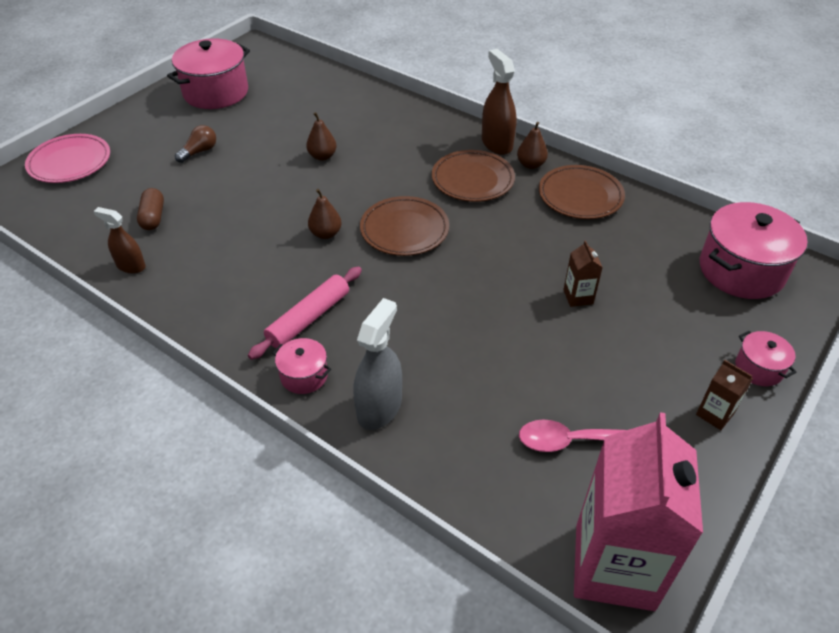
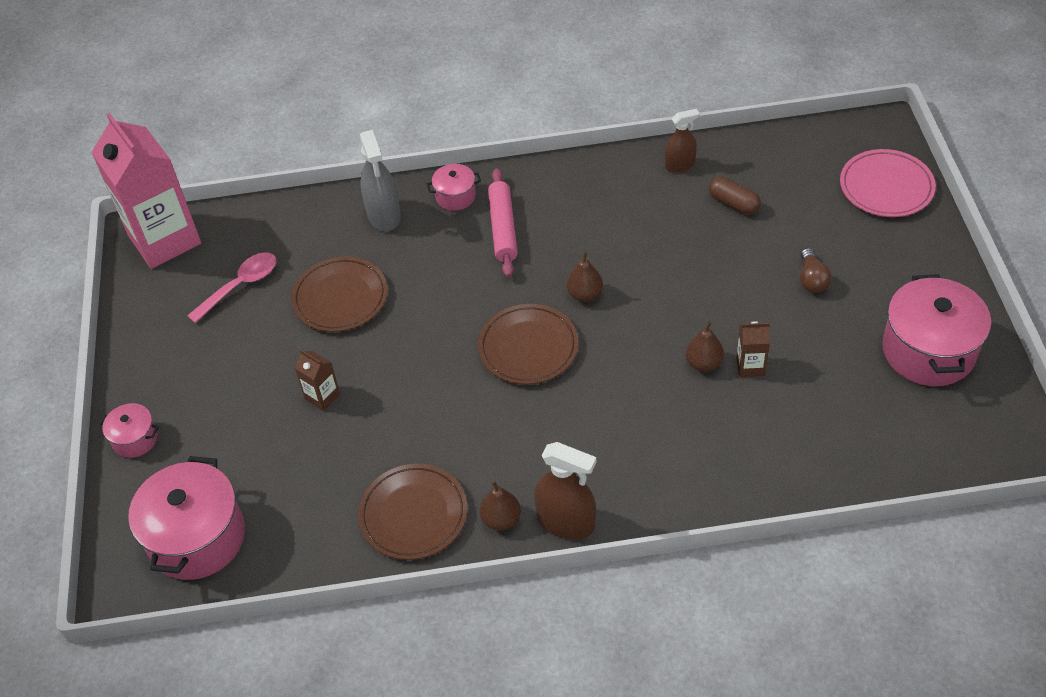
camera: 140 degrees right, 5 degrees up
brown plate [432,150,515,202] -> brown plate moved to [291,257,388,332]
brown carton [696,360,753,430] -> brown carton moved to [736,321,770,377]

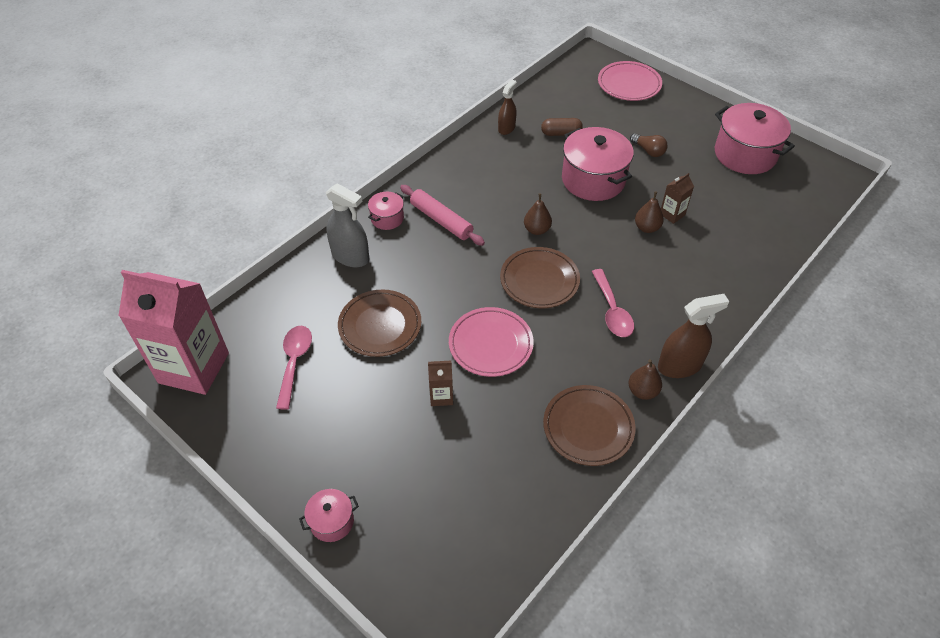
camera: 45 degrees left, 0 degrees up
pink pot [128,456,245,580] -> pink pot moved to [562,127,634,201]
none -> pink plate [449,307,534,377]
none -> pink spoon [592,269,634,337]

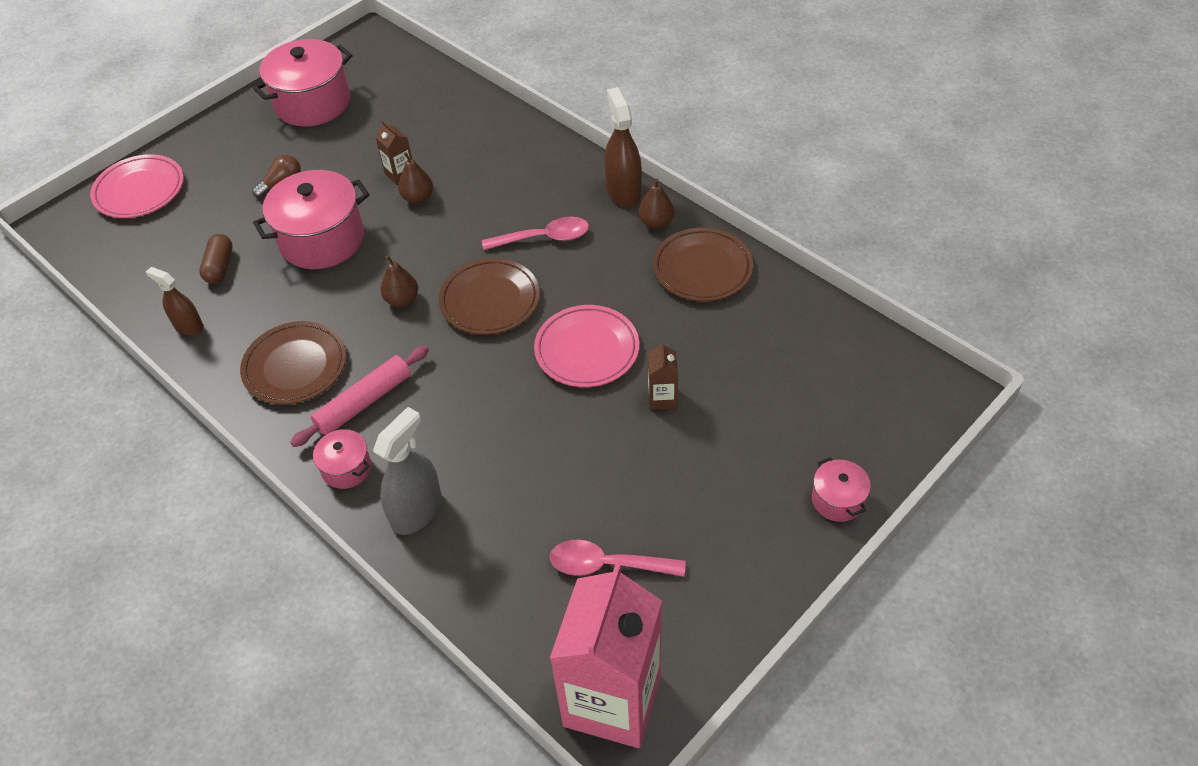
camera: 85 degrees left, 0 degrees up
brown plate [338,290,421,357] -> brown plate moved to [240,321,346,404]

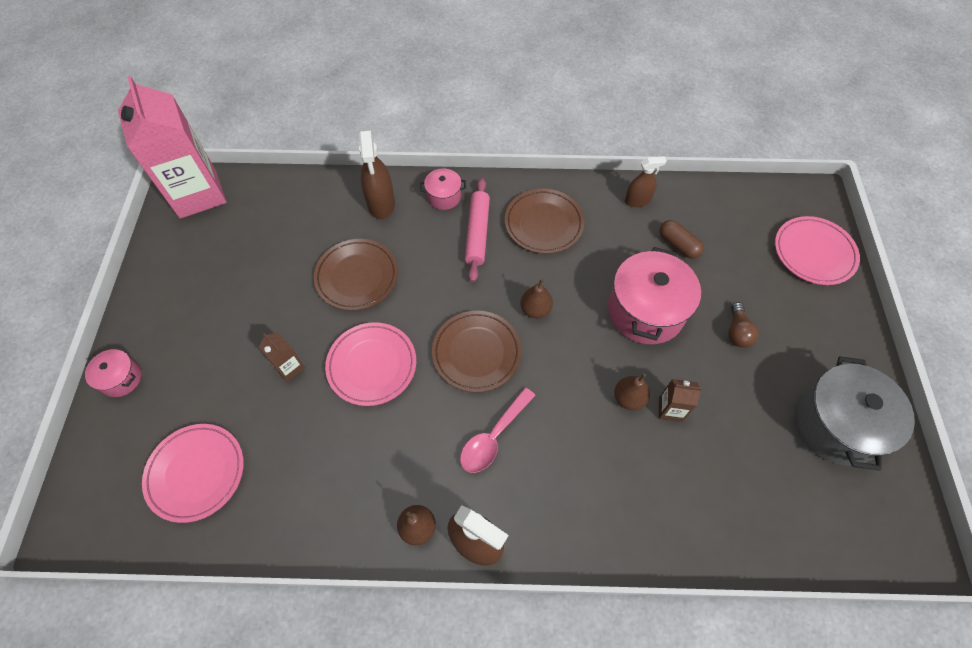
camera: 135 degrees right, 10 degrees up
pink pot [253,39,353,127] -> grey pot [795,356,915,471]
grey spray bottle [373,407,442,535] -> brown spray bottle [359,131,395,219]
pink spoon [550,540,685,577] -> none
brown plate [653,228,753,301] -> brown plate moved to [314,239,398,311]
none -> pink plate [142,424,244,523]

